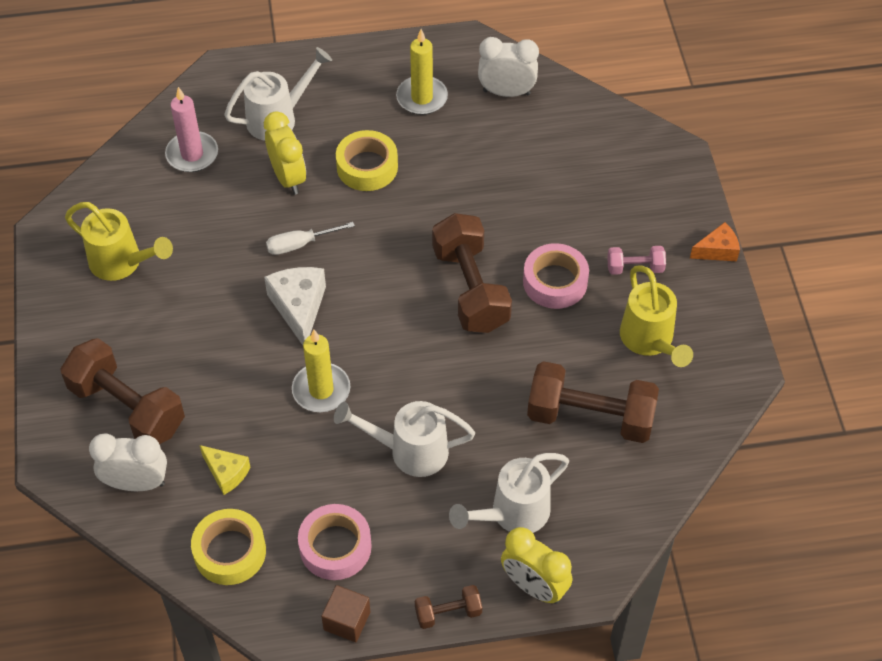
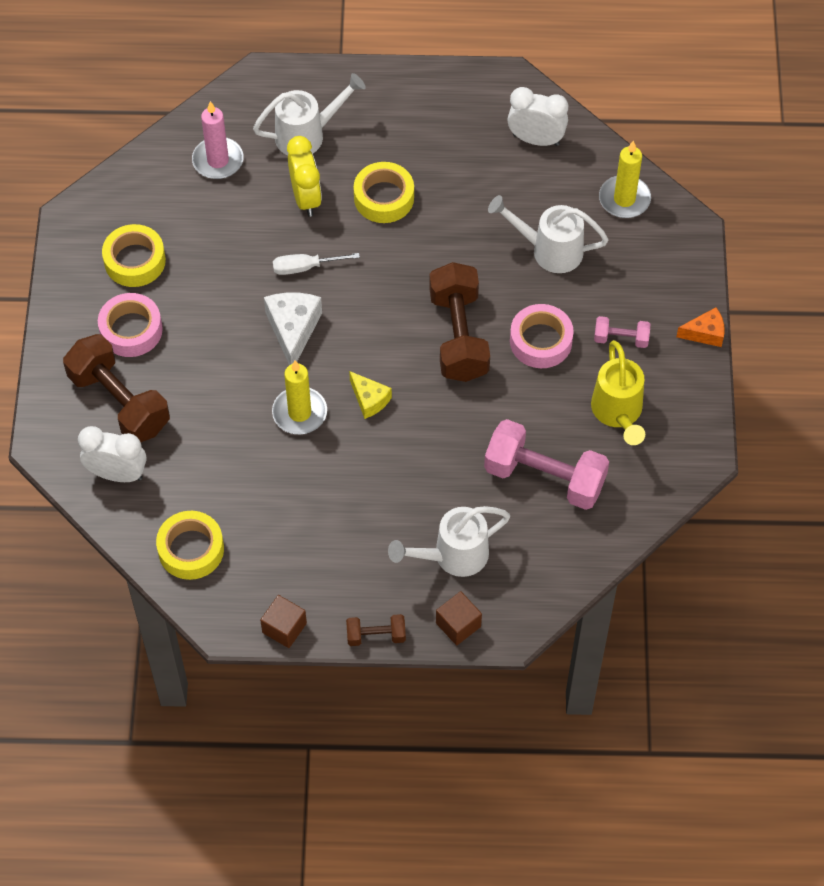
camera: 10 degrees right, 5 degrees up
yellow watering can [65,202,173,281] -> yellow tape [102,224,166,287]
yellow cheese [200,445,250,495] -> yellow cheese moved to [349,371,392,419]
pink tape [298,504,372,580] -> pink tape moved to [98,293,163,357]
white watering can [334,401,475,477] -> white watering can moved to [488,195,609,273]
yellow candle [396,29,448,115] -> yellow candle moved to [599,141,651,218]
yellow clock [501,527,572,604] -> brown cube [436,591,482,646]
brown dumbbell [527,361,659,443] -> pink dumbbell [484,419,609,510]

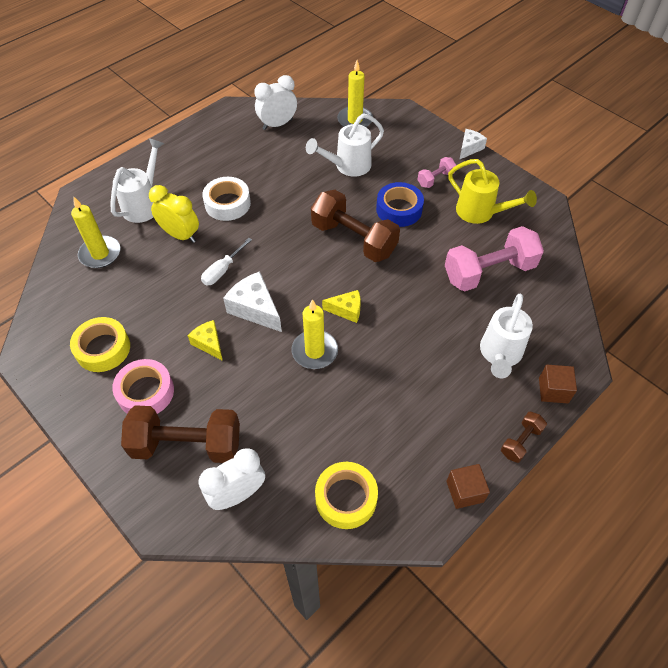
camera: 45 degrees left, 5 degrees down
pink candle [192,101,244,179] -> yellow candle [71,197,121,268]
yellow tape [354,162,414,223] -> white tape [202,177,251,221]
pink tape [510,304,574,368] -> blue tape [376,182,424,227]
orange cheese [676,307,725,347] -> white cheese [459,129,487,160]
none -> yellow cheese [188,320,223,361]

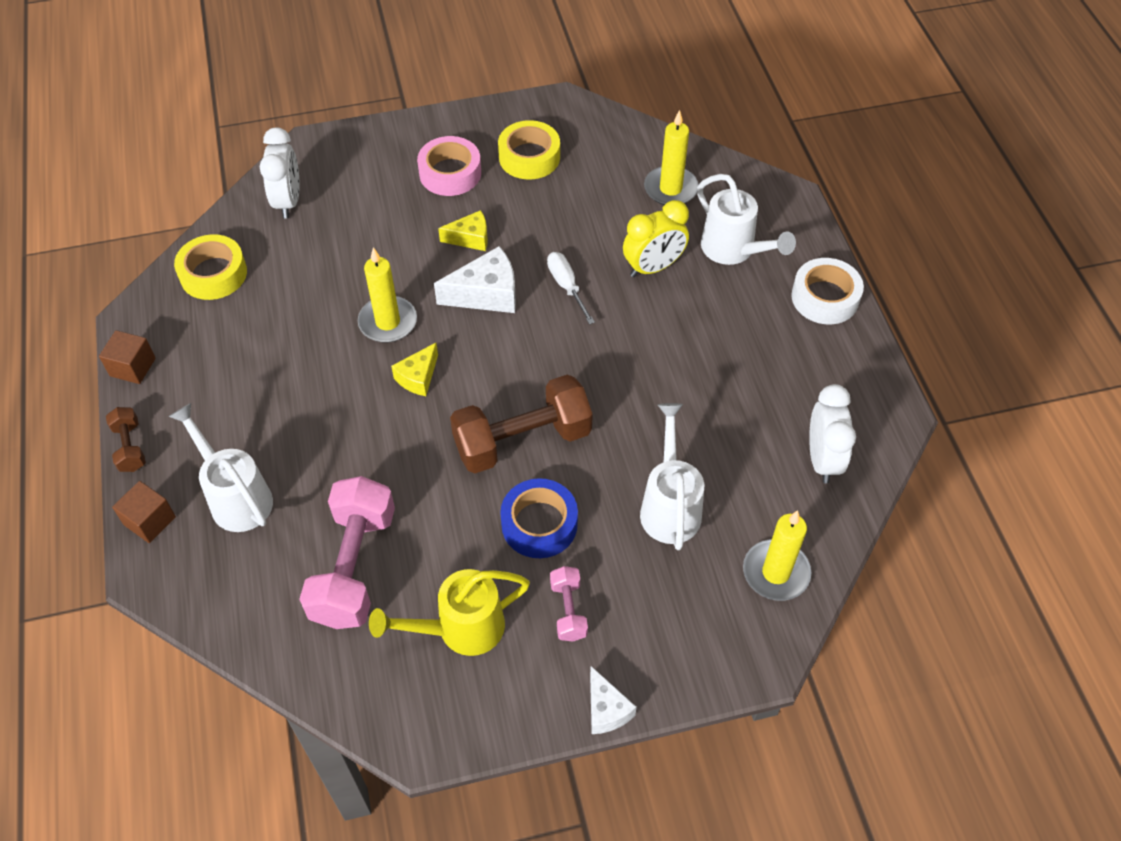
camera: 120 degrees right, 0 degrees up
brown dumbbell [121,405,240,463] -> none
white tape [202,177,251,221] -> white tape moved to [791,258,864,324]

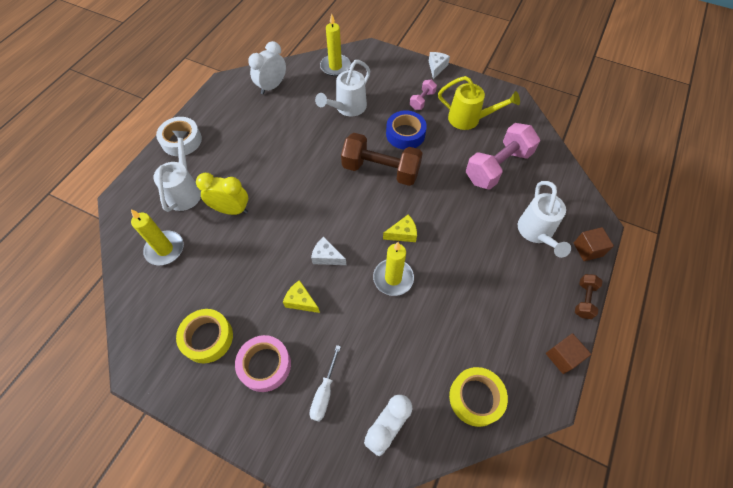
camera: 140 degrees left, 5 degrees up
white cheese [434,246,516,313] -> white cheese [311,237,346,265], size x0.63
white screwdriver [547,252,595,324] -> white screwdriver moved to [309,345,341,422]

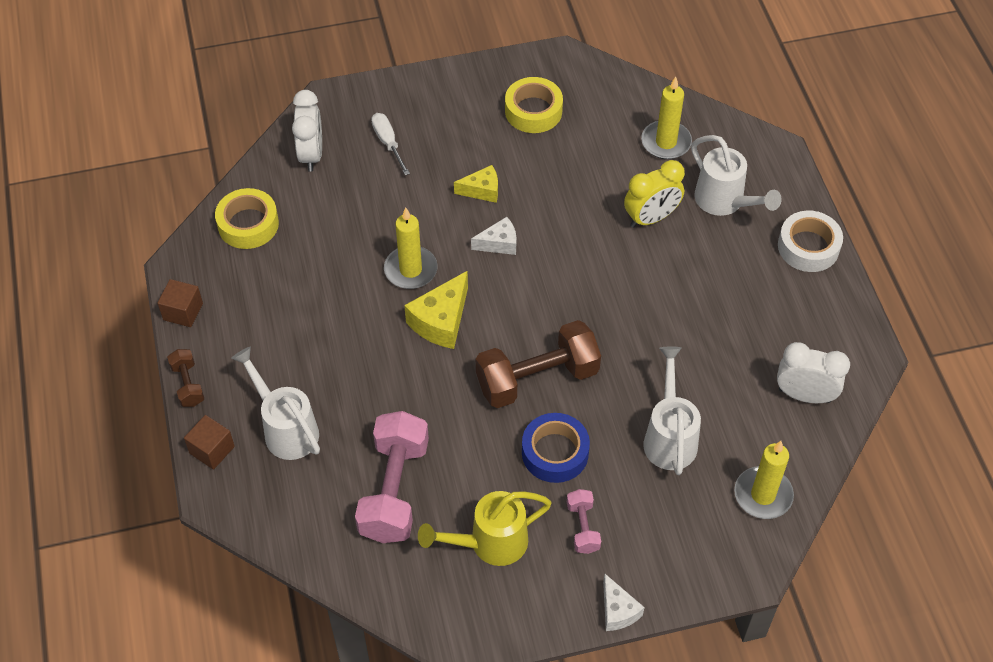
camera: 140 degrees right, 5 degrees down
pink tape [235,335,291,392] -> none
white clock [248,41,286,95] -> white clock turned 75 degrees counterclockwise [777,342,850,403]
yellow cheese [383,215,417,242] -> yellow cheese [404,271,468,349], size x1.60

